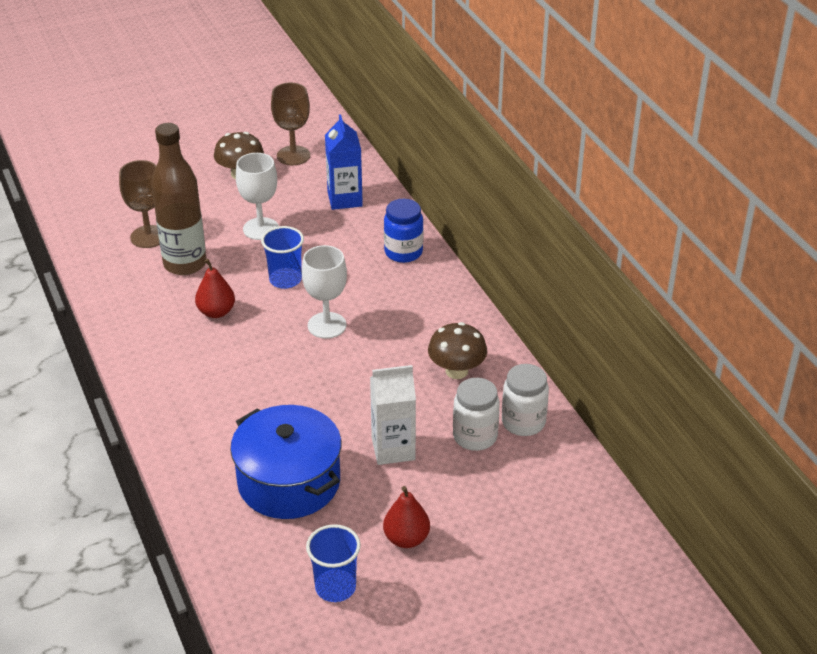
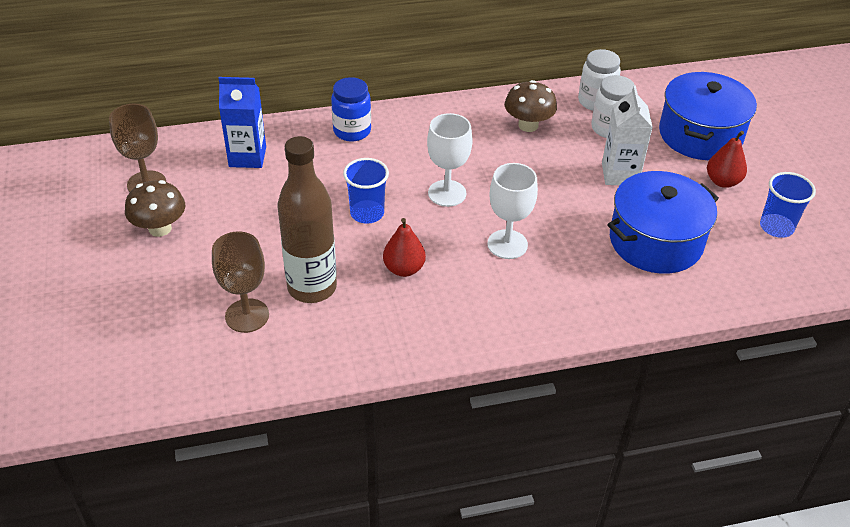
camera: 80 degrees left, 5 degrees up
white goblet [236,153,279,240] -> white goblet moved to [487,163,538,259]
none -> blue pot [659,72,757,160]

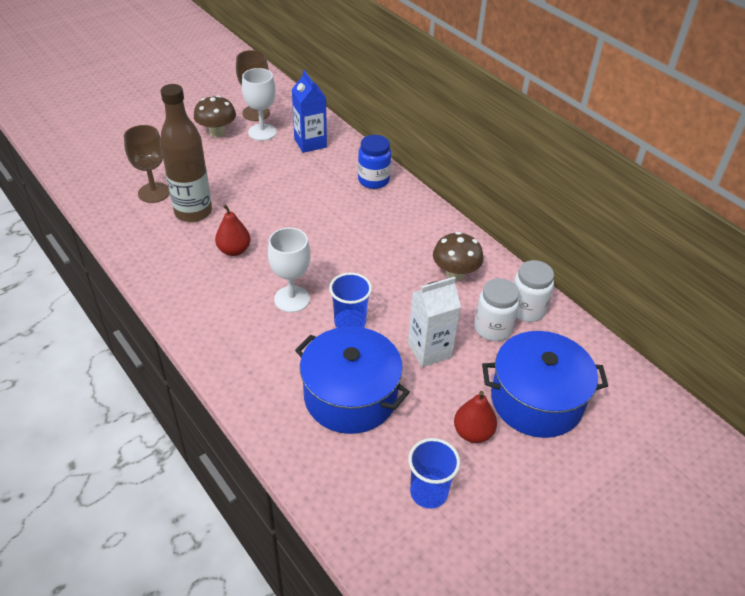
camera: 65 degrees right, 0 degrees up
blue cup [343,158,389,224] -> blue cup moved to [329,272,372,328]
white goblet [427,113,473,207] -> white goblet moved to [242,68,277,141]

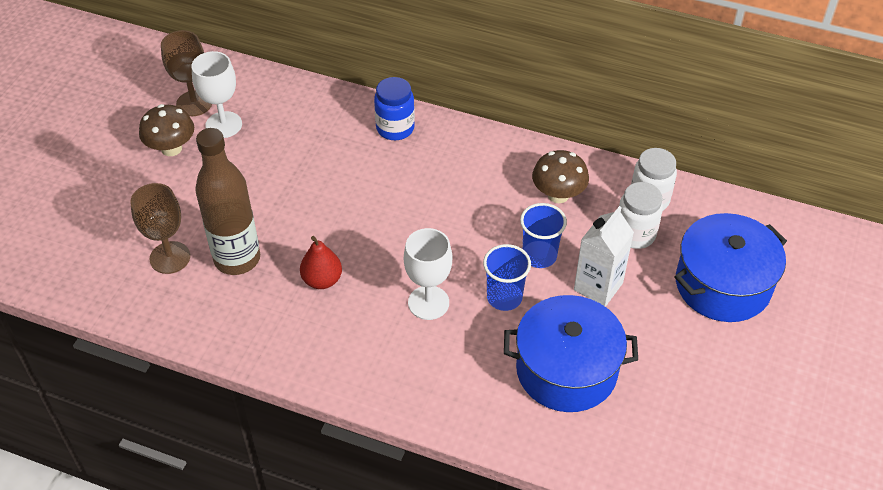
camera: 30 degrees left, 5 degrees up
blue carton [291,70,327,153] -> none
blue cup [408,438,460,509] -> blue cup moved to [520,203,567,268]
red pear [454,391,497,443] -> none

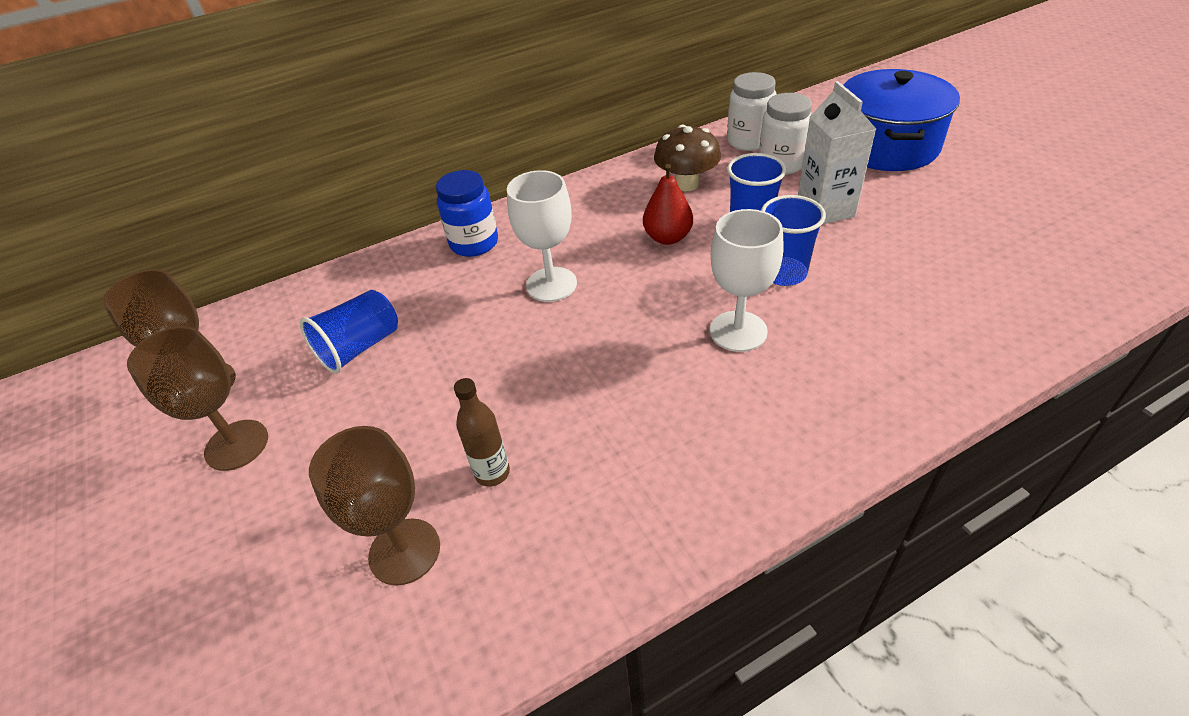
camera: 45 degrees left, 5 degrees down
brown mushroom [139,104,194,156] -> brown goblet [127,326,268,471]
white goblet [192,51,242,138] -> white goblet moved to [507,170,577,302]
brown bottle [195,128,260,275] -> brown bottle [454,378,510,486], size x0.47
red pear [300,236,342,289] -> red pear moved to [643,164,693,245]
blue pot [504,295,638,412] -> none
none -> blue cup [300,290,398,374]

